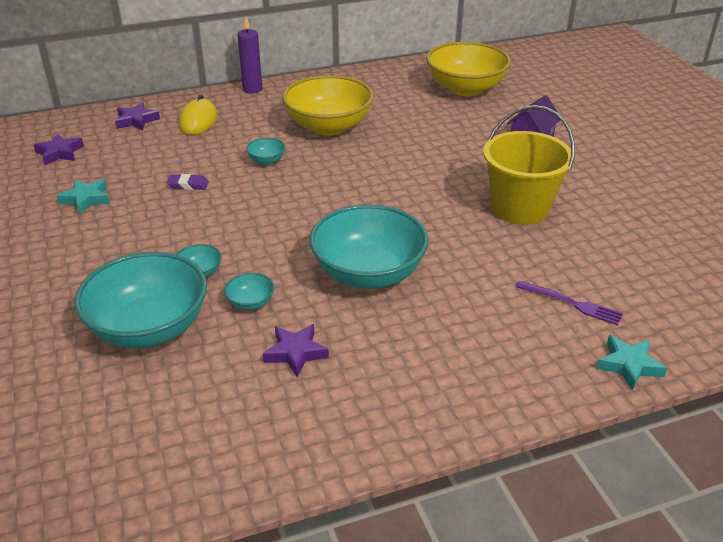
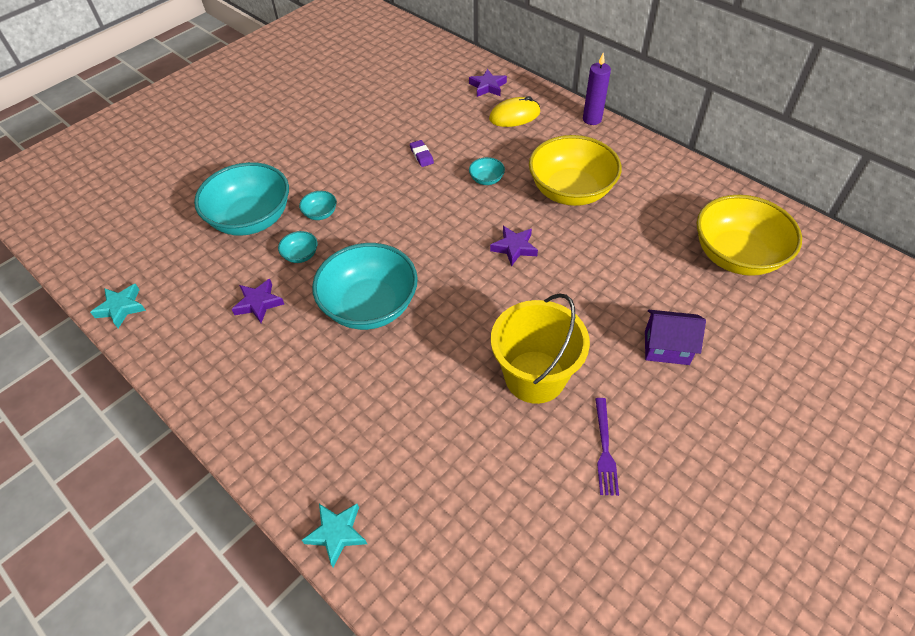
camera: 65 degrees right, 15 degrees up
purple star [34,133,84,165] -> purple star moved to [490,226,538,267]
turquoise star [57,179,110,215] -> turquoise star moved to [90,284,146,328]
purple fork [516,281,623,325] -> purple fork moved to [595,398,619,496]

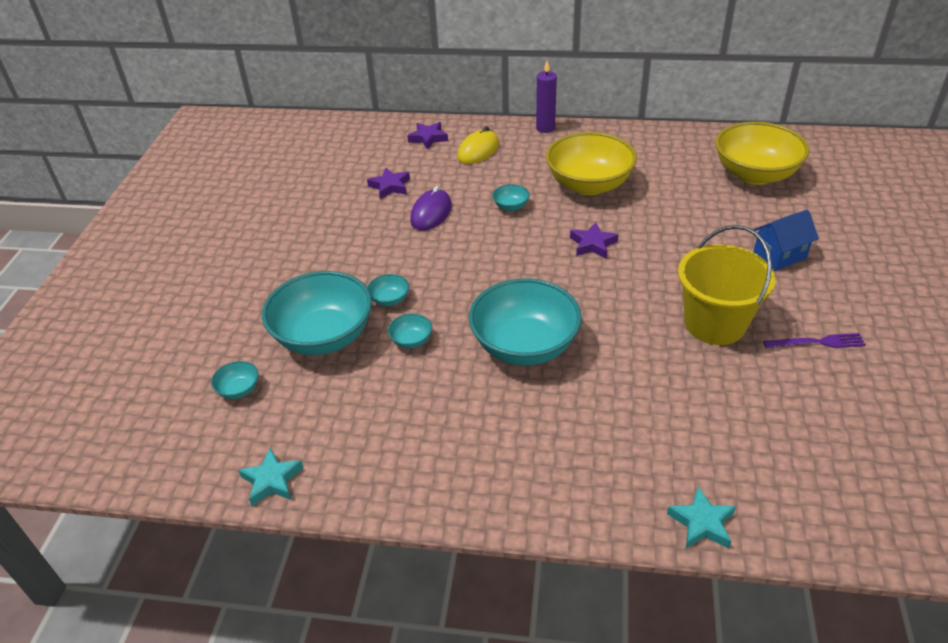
camera: 35 degrees left, 10 degrees down
purple star [231,279,284,323] -> purple star moved to [367,168,410,199]
purple eraser [410,140,434,167] -> purple mouse [410,186,452,231]
purple fork [595,398,619,496] -> purple fork turned 60 degrees counterclockwise [763,333,866,348]
purple house [645,310,706,365] -> blue house [753,210,819,271]
none -> turquoise bowl [211,361,259,399]

